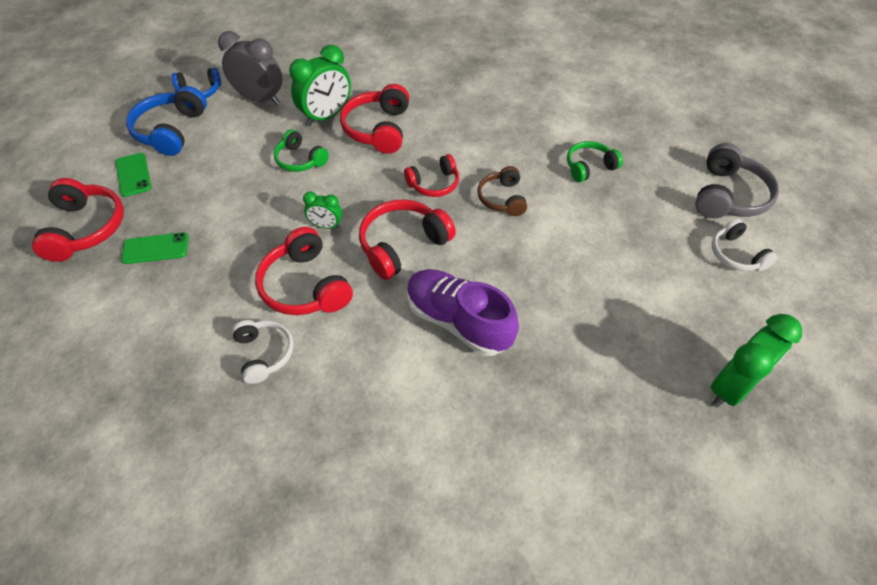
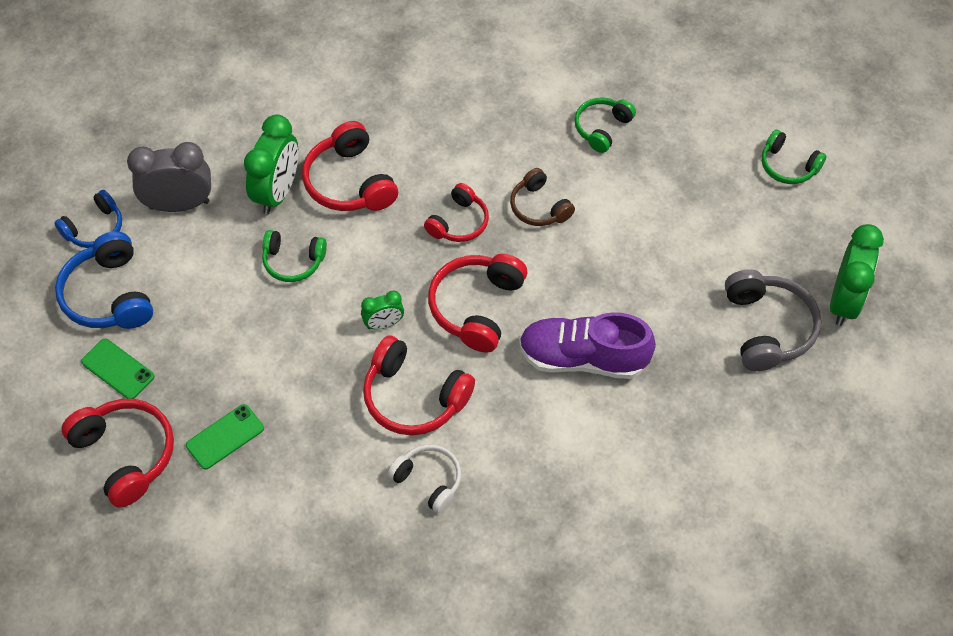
camera: 30 degrees left, 5 degrees up
grey headphones [695,143,779,218] -> grey headphones moved to [725,269,821,371]
white headphones [712,218,778,271] -> green headphones [761,129,826,184]

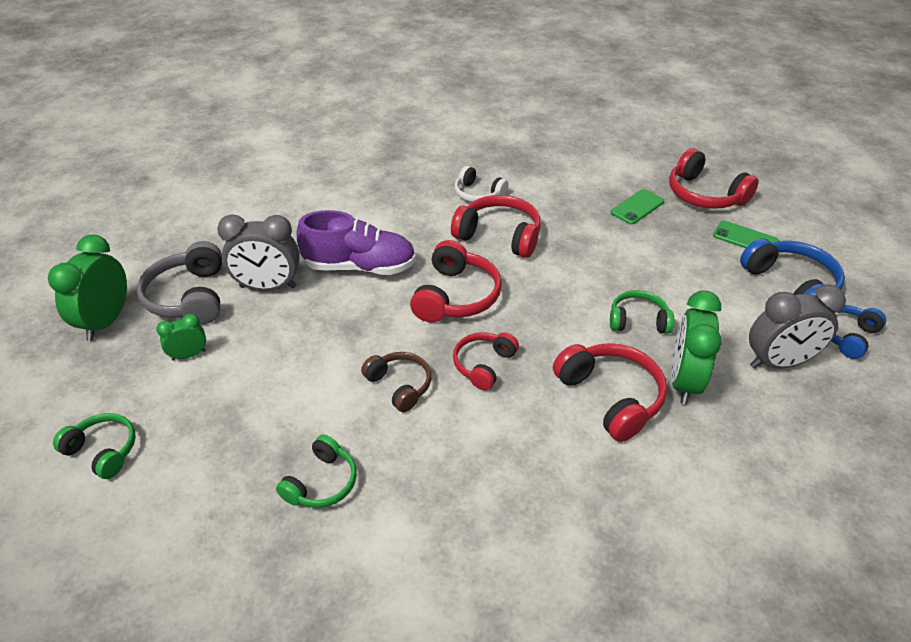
camera: 175 degrees right, 15 degrees down
green clock [361,291,404,329] -> green clock moved to [156,314,206,361]
none -> grey clock [217,214,300,291]

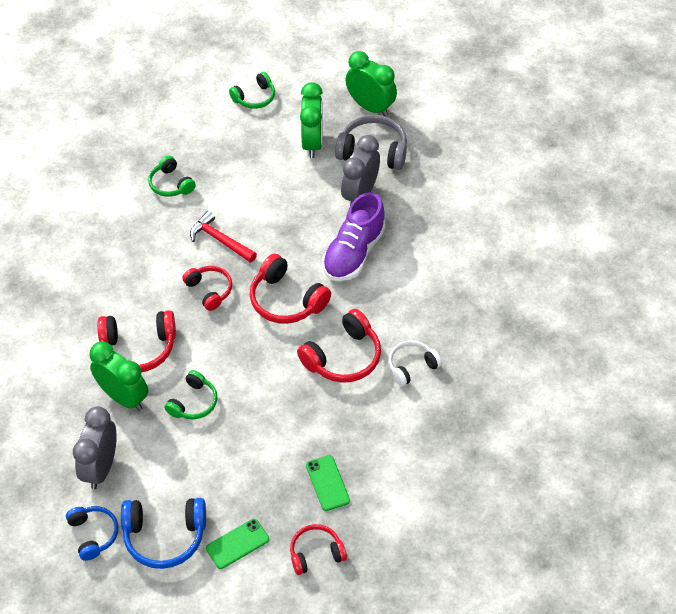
camera: 115 degrees right, 10 degrees up
green clock [156,314,206,361] -> green clock [300,82,323,158], size x1.88
brown headphones [361,352,431,412] -> red hammer [190,211,257,263]
red headphones [669,149,759,209] -> red headphones [290,524,347,575], size x0.64

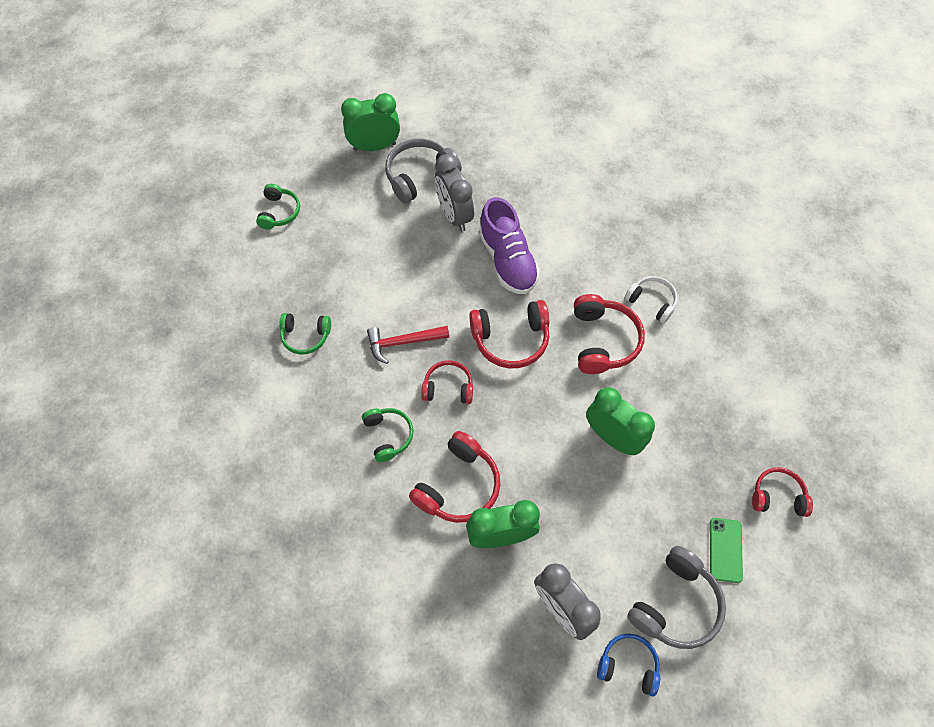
camera: 50 degrees left, 10 degrees up
blue headphones [121,498,206,569] -> grey headphones [627,546,726,649]
green headphones [164,370,218,419] -> green headphones moved to [362,408,414,462]
red headphones [290,524,347,575] -> red headphones turned 75 degrees clockwise [752,467,813,517]
green clock [300,82,323,158] -> green clock moved to [586,387,655,455]
green phone [306,455,350,511] -> none
white headphones [389,340,442,387] -> white headphones turned 120 degrees clockwise [625,276,678,323]

